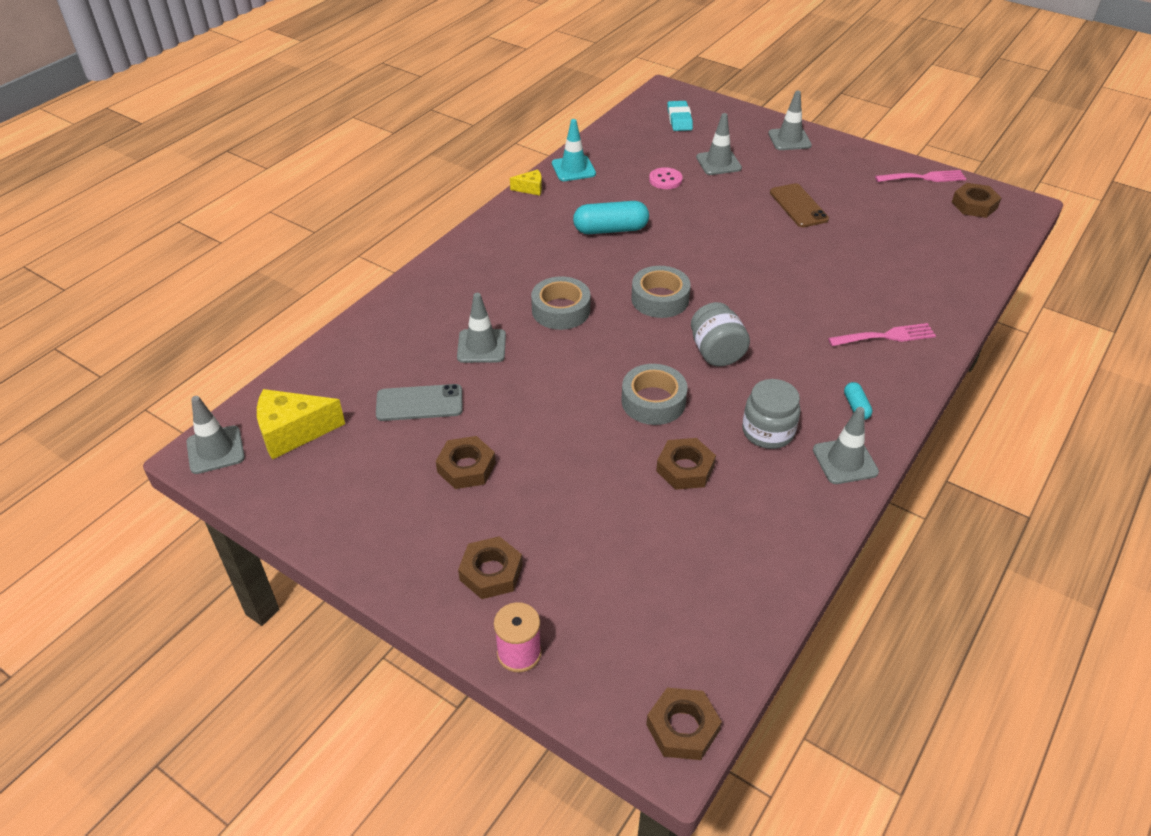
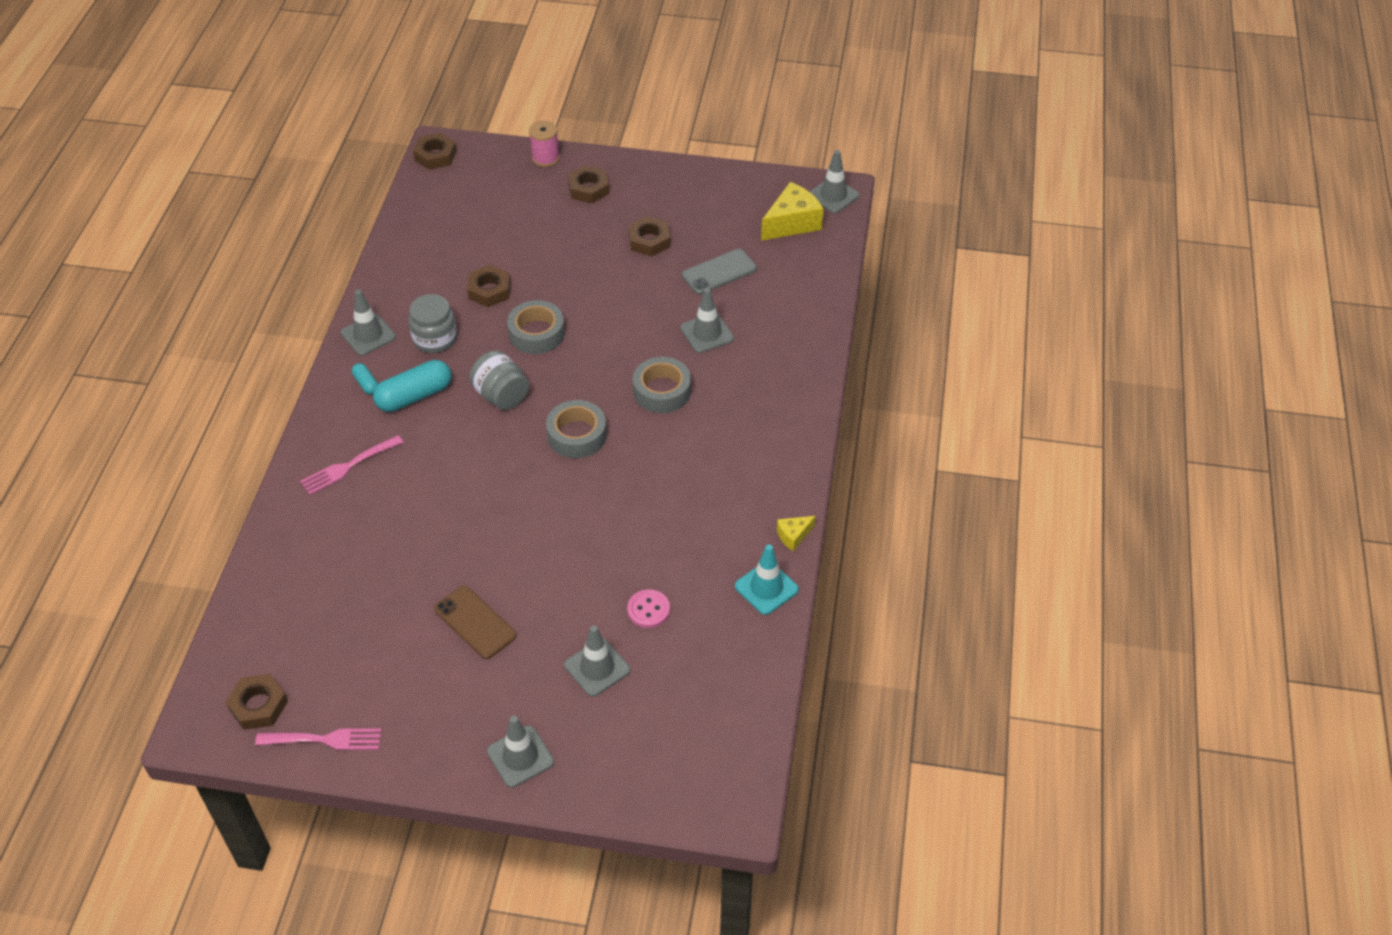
camera: 155 degrees right, 5 degrees up
turquoise capsule [573,201,649,234] -> turquoise capsule moved to [373,360,451,412]
turquoise eraser [667,101,693,131] -> none
pink fork [875,170,966,182] -> pink fork turned 150 degrees counterclockwise [255,728,382,750]

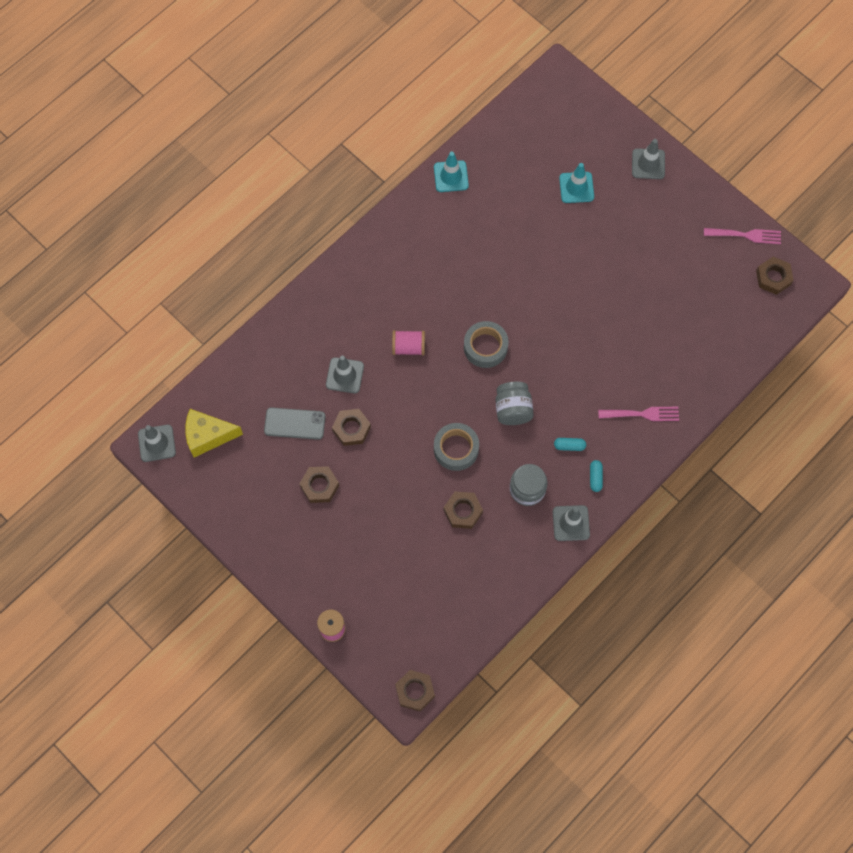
camera: 145 degrees left, 20 degrees up
pink fork [255,728,382,750] -> pink fork turned 150 degrees clockwise [704,228,781,244]
turquoise capsule [373,360,451,412] -> turquoise capsule [554,438,586,451], size x0.50
brown phone [434,585,516,659] -> none
grey traffic cone [564,625,630,697] -> turquoise traffic cone [559,163,594,203]
brown nut [568,165,609,203] -> brown nut moved to [332,409,371,446]
pink button [627,590,670,628] -> none
grey tape [633,357,691,413] -> pink spool [392,330,425,355]
yellow cheese [777,516,816,551] -> none

